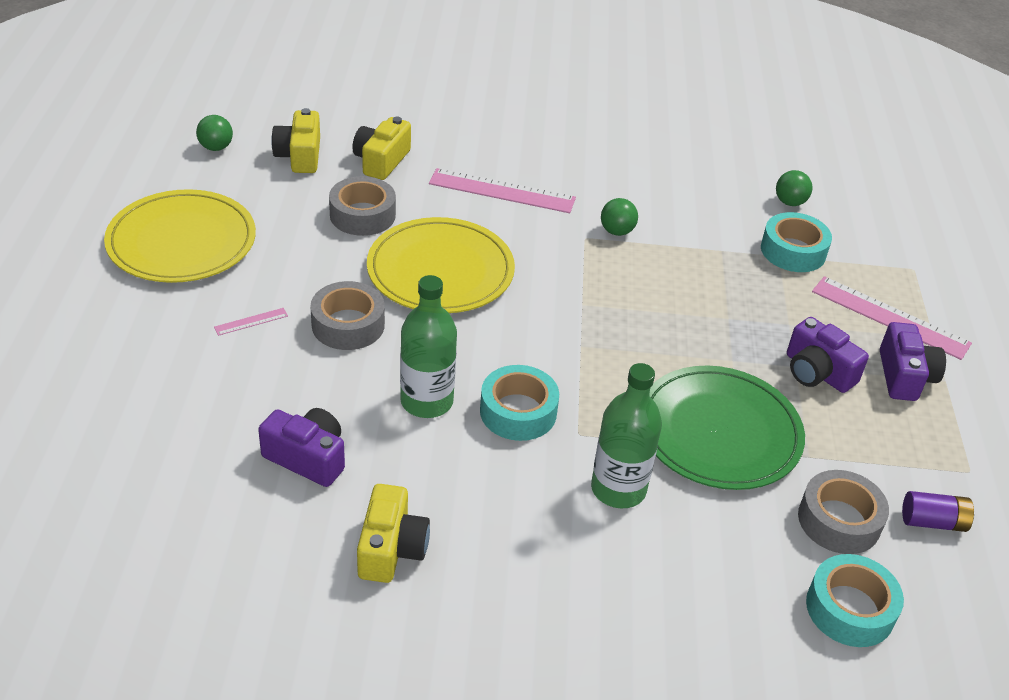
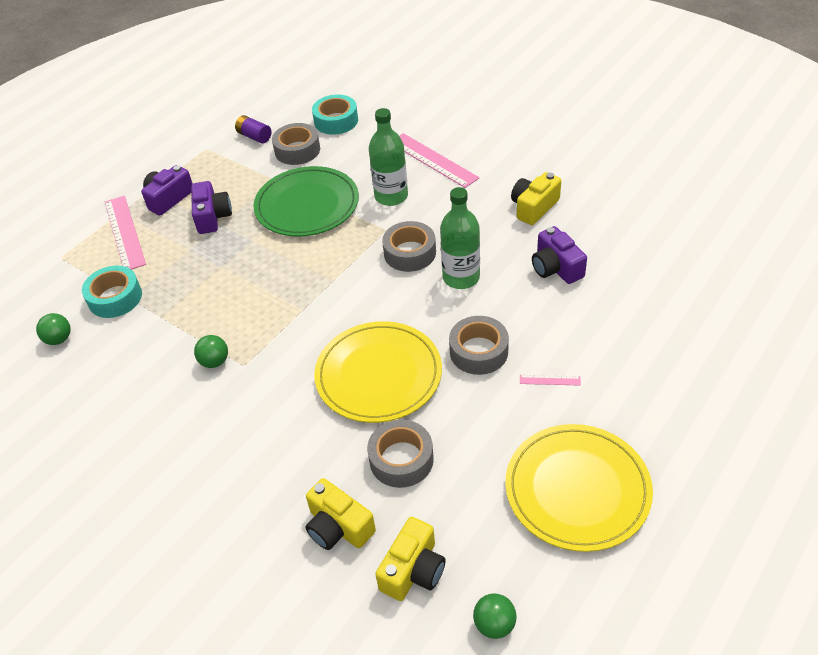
camera: 140 degrees left, 5 degrees up
yellow camera [352,116,411,180] -> yellow camera turned 75 degrees clockwise [306,478,376,550]
pink ruler [429,168,576,213] -> pink ruler moved to [399,133,479,188]
turquoise tape [480,365,559,441] -> grey tape [382,221,436,272]

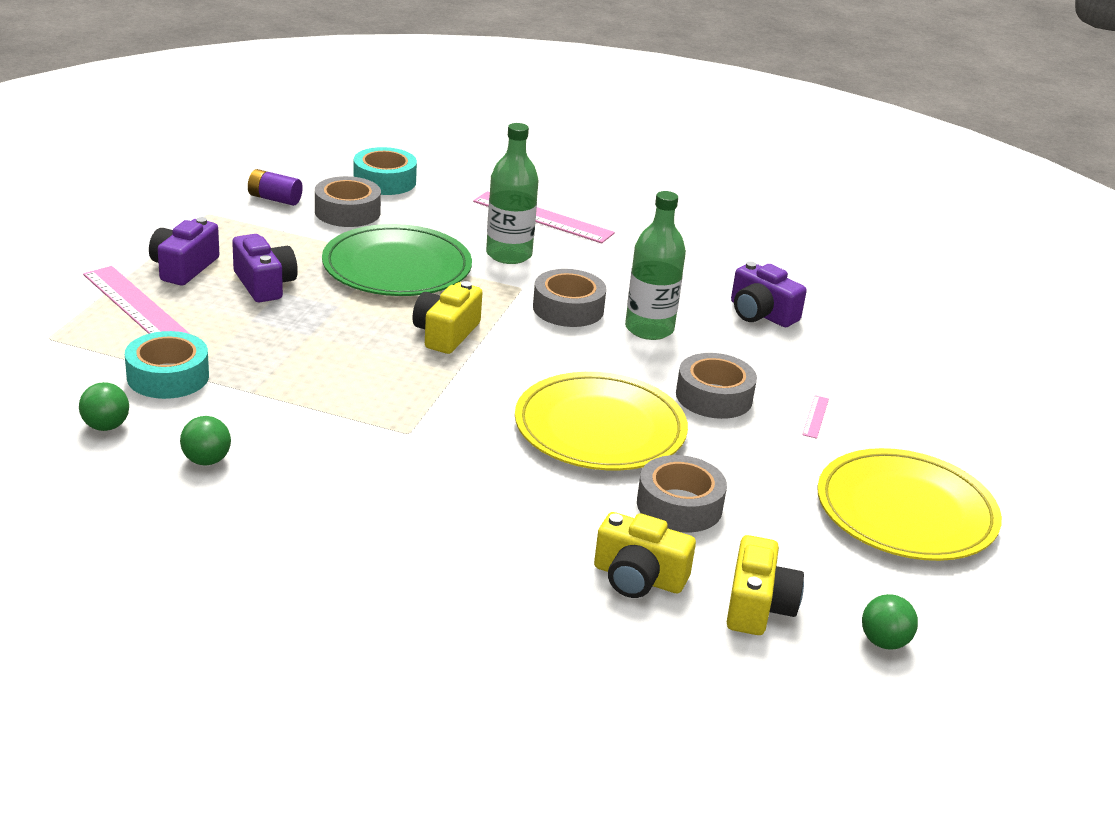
camera: 25 degrees left, 15 degrees down
green ball [194,335,228,368] -> green ball moved to [180,416,231,465]
yellow camera [511,172,561,225] -> yellow camera moved to [413,281,482,354]
pink ruler [520,375,581,386] -> pink ruler turned 60 degrees counterclockwise [803,395,829,439]

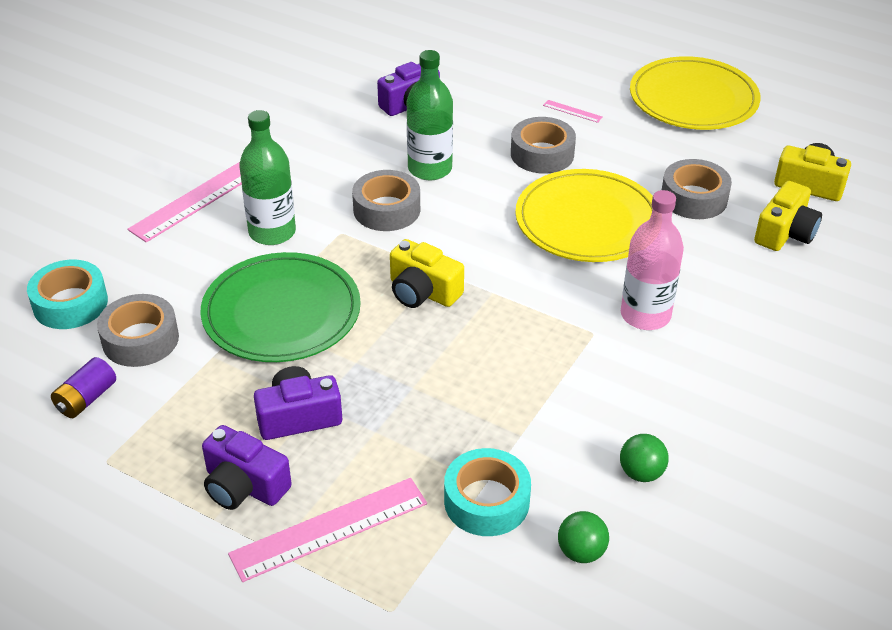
camera: 75 degrees left, 10 degrees up
green ball [862,594,918,650] -> none
none -> pink bottle [621,190,684,330]

